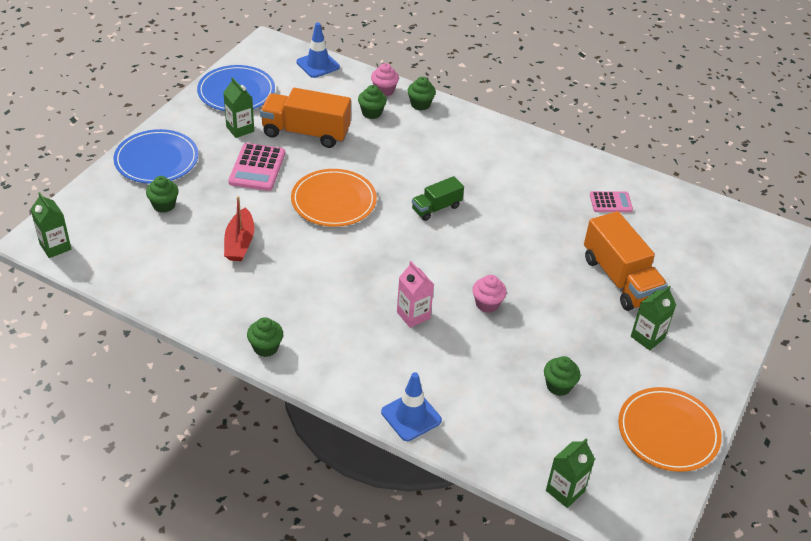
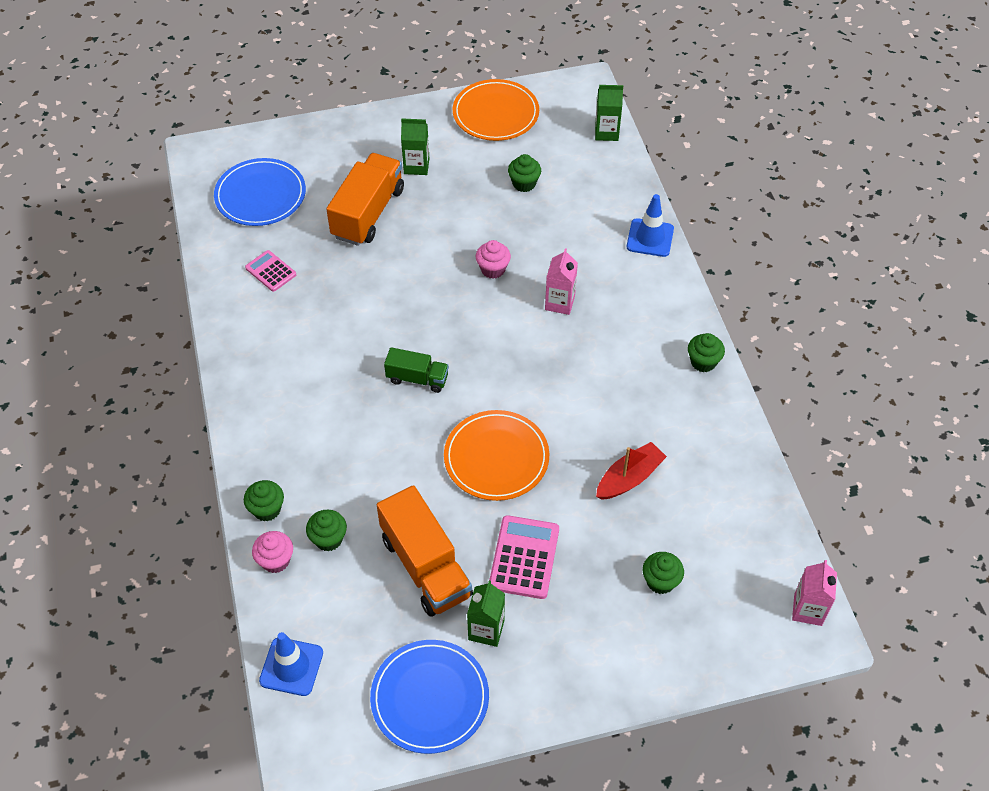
camera: 130 degrees left, 10 degrees up
green carton [30,192,71,258] -> pink carton [792,560,837,626]
blue plate [113,129,198,184] -> blue plate moved to [214,158,306,226]
pink calculator [228,143,285,191] -> pink calculator turned 45 degrees counterclockwise [489,515,559,599]

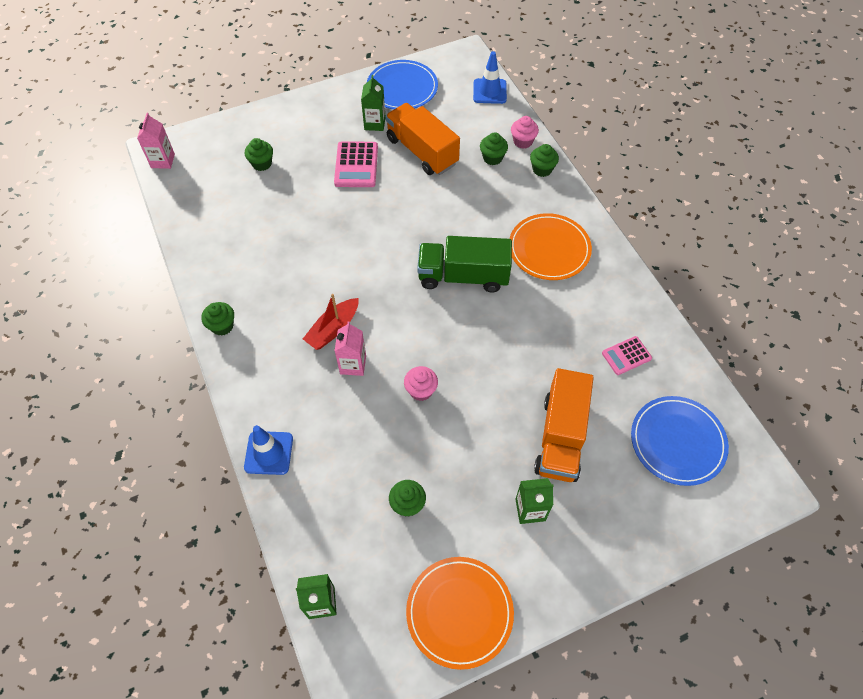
camera: 170 degrees right, 5 degrees up
pink calculator [245,250,296,292] -> pink calculator turned 120 degrees clockwise [602,336,652,375]
green truck [384,347,449,393] -> green truck [417,236,512,293], size x1.78
orange plate [444,410,549,501] -> orange plate moved to [510,213,592,280]
red boat [596,442,667,500] -> red boat moved to [303,294,358,350]

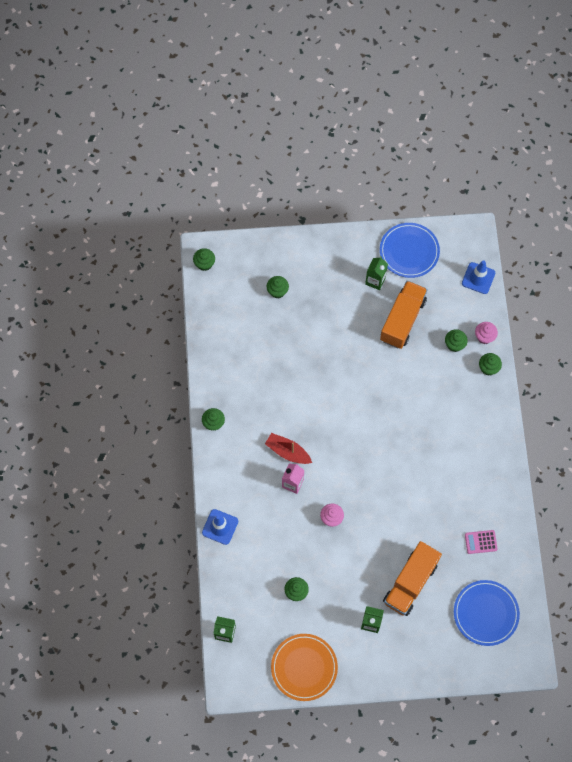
camera: 20 degrees right, 10 degrees up
pink carton [137,113,175,169] -> green cupcake [193,248,215,271]
red boat [303,294,358,350] -> red boat turned 60 degrees clockwise [265,433,312,464]
pink calculator [334,141,378,187] -> none
orange truck [385,103,460,175] -> orange truck turned 45 degrees clockwise [380,281,427,349]
green truck [417,236,512,293] -> none
orange plate [510,213,592,280] -> none

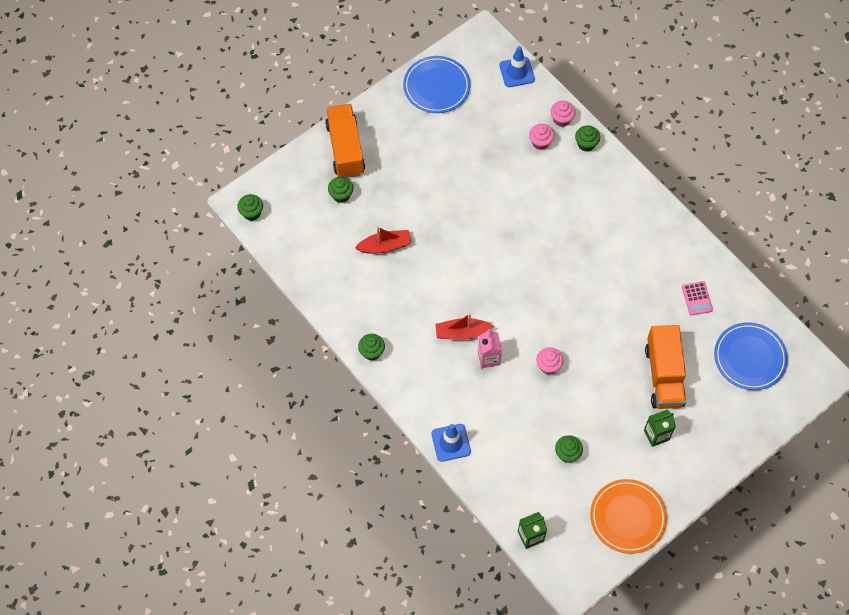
camera: 35 degrees left, 5 degrees down
green carton [365,257,388,290] -> none
orange truck [380,281,427,349] -> orange truck moved to [325,104,365,178]
green cupcake [445,329,468,352] -> pink cupcake [529,124,554,150]
pink calculator [465,530,498,554] -> pink calculator turned 60 degrees counterclockwise [682,281,713,316]
none -> red boat [355,227,412,254]

